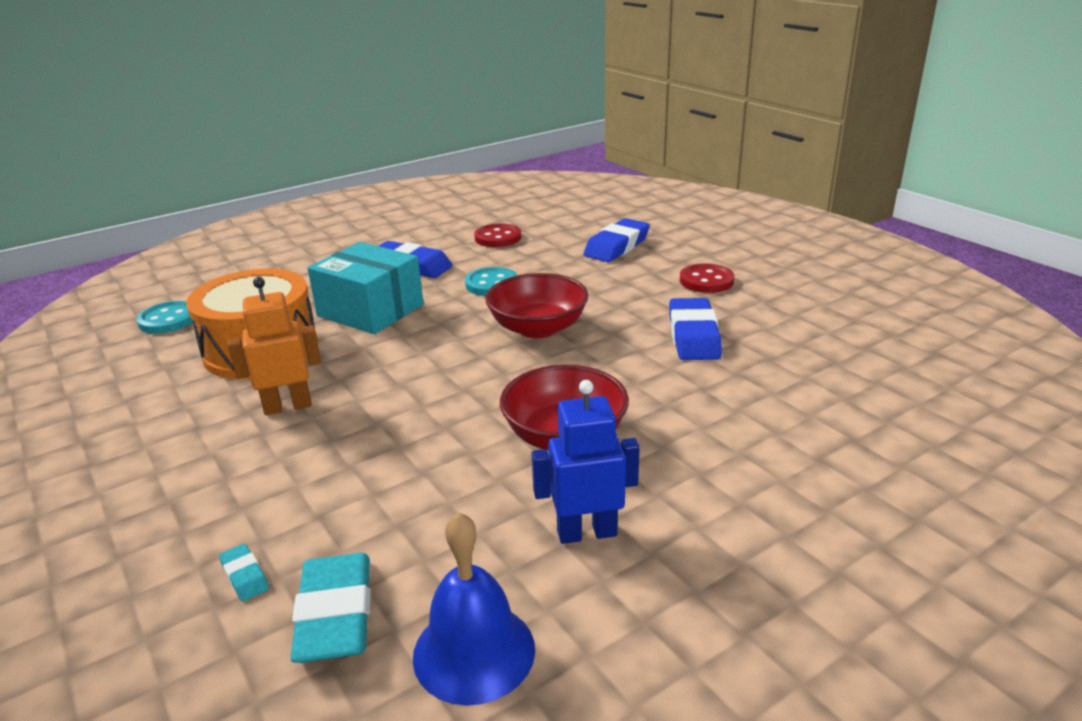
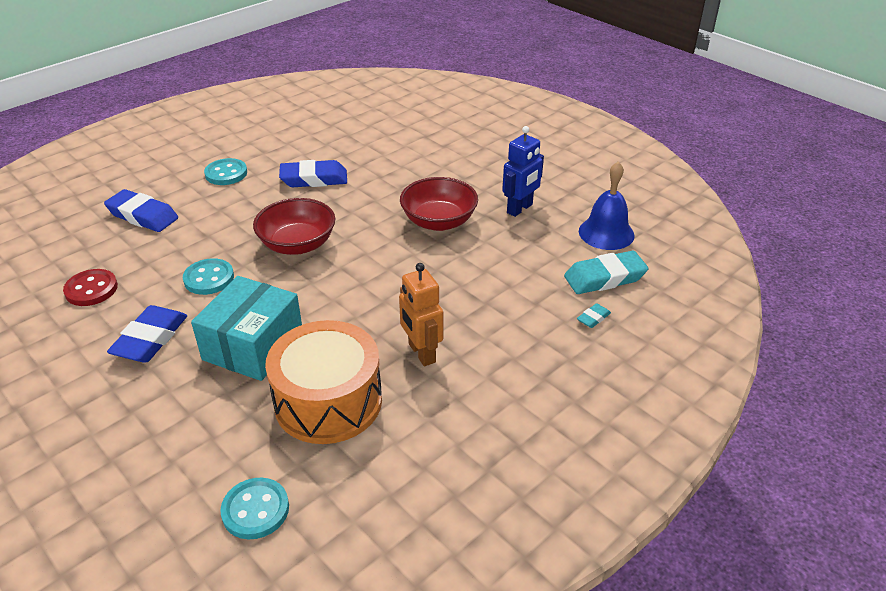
camera: 100 degrees left, 10 degrees up
blue robot [531,380,640,544] -> blue robot turned 120 degrees counterclockwise [502,126,544,217]
red button [680,263,735,293] -> turquoise button [204,158,247,185]

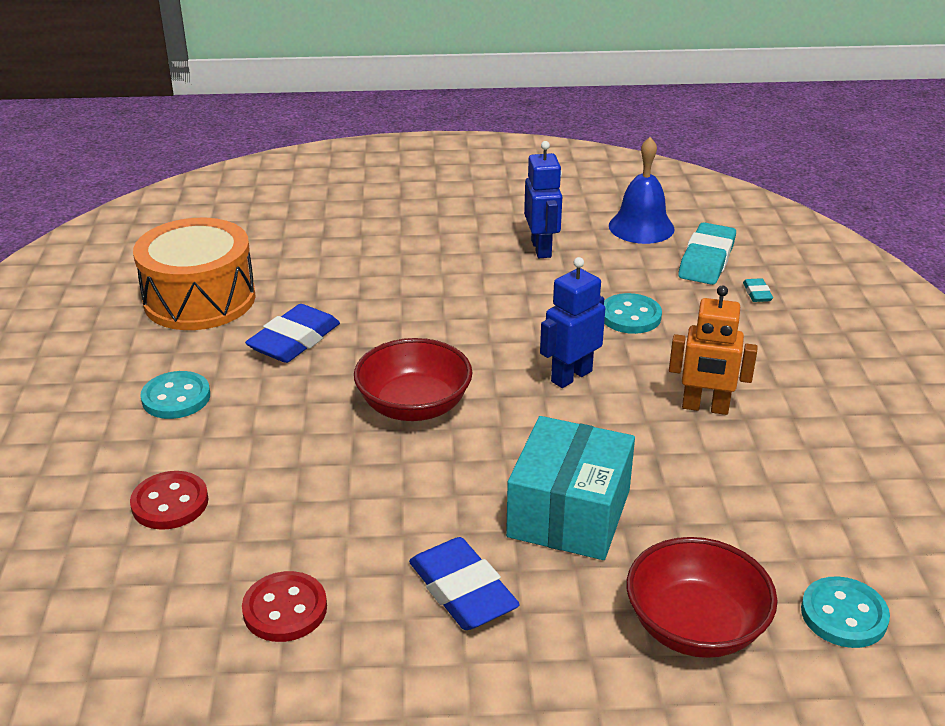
camera: 50 degrees left, 5 degrees down
blue eraser [104,189,178,232] -> red button [130,471,209,530]
turquoise button [183,258,234,295] -> turquoise button moved to [604,293,662,334]
turquoise box [191,276,302,381] -> turquoise box turned 45 degrees clockwise [506,416,635,560]
orange drum [265,320,382,444] -> orange drum moved to [133,218,256,330]
red bowl [400,177,478,231] -> red bowl moved to [626,537,777,658]
none -> blue robot [540,257,605,388]

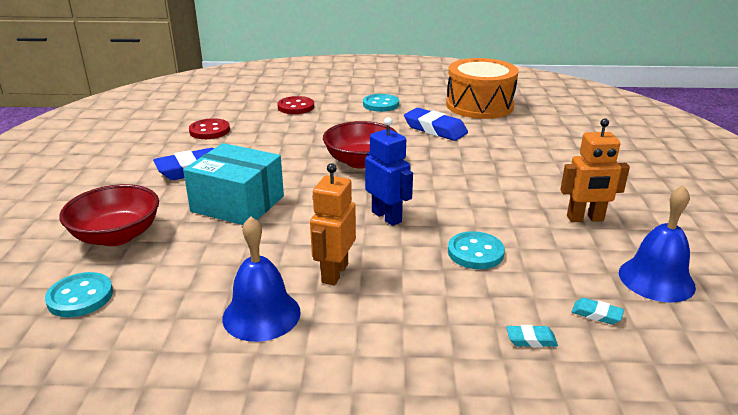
camera: 95 degrees right, 5 degrees down
blue robot [524,141,562,258] -> orange robot [560,118,630,222]
turquoise eraser [678,222,736,285] -> turquoise eraser [572,298,624,324], size x0.47
none -> blue bell [222,216,301,342]

